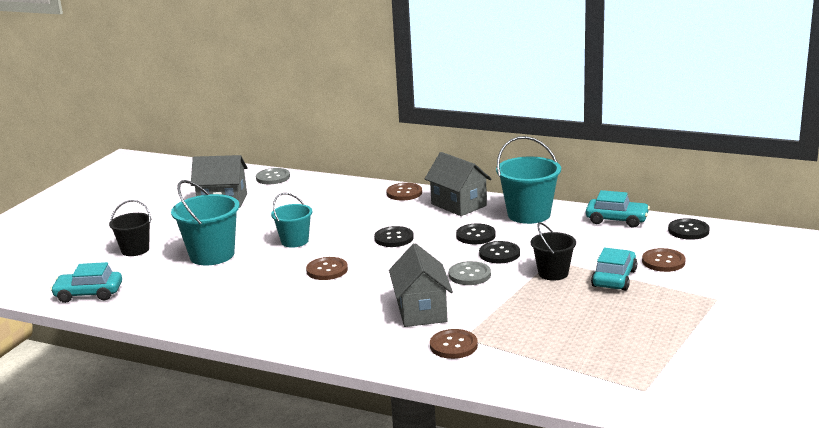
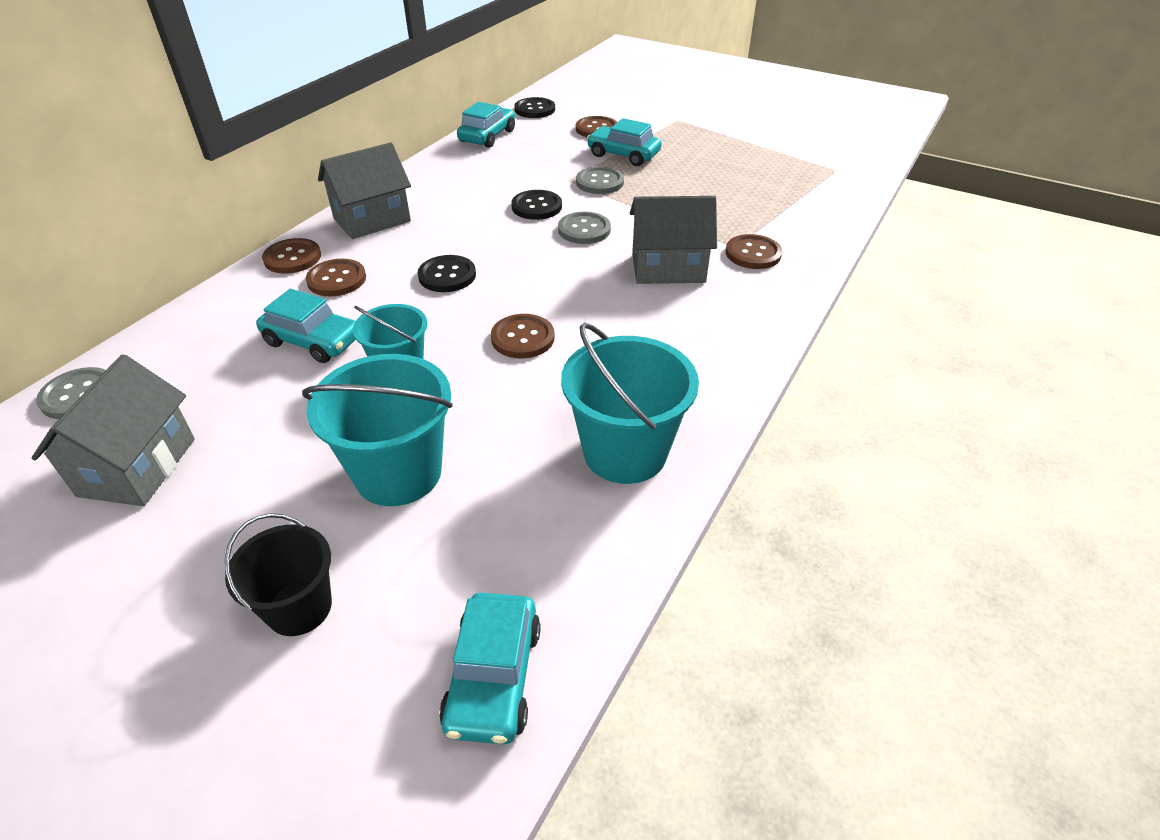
camera: 85 degrees left, 20 degrees up
black button [456,223,496,244] -> none
turquoise bucket [496,136,561,224] -> turquoise bucket moved to [561,323,699,484]
black bucket [531,222,576,281] -> grey button [576,167,624,194]
none -> turquoise car [256,288,356,363]
none -> brown button [306,259,366,296]

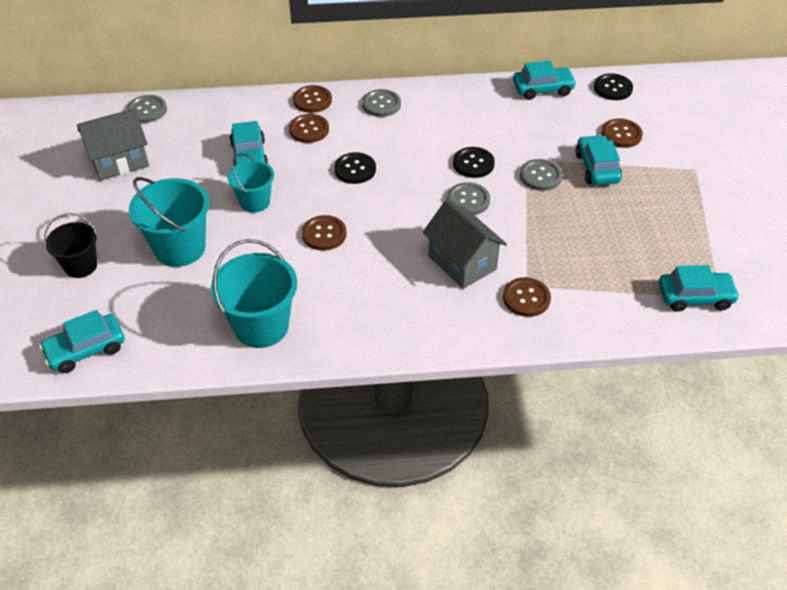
camera: 55 degrees right, 5 degrees up
grey house [318,142,411,239] -> grey button [362,89,401,117]
none -> turquoise car [659,265,740,312]

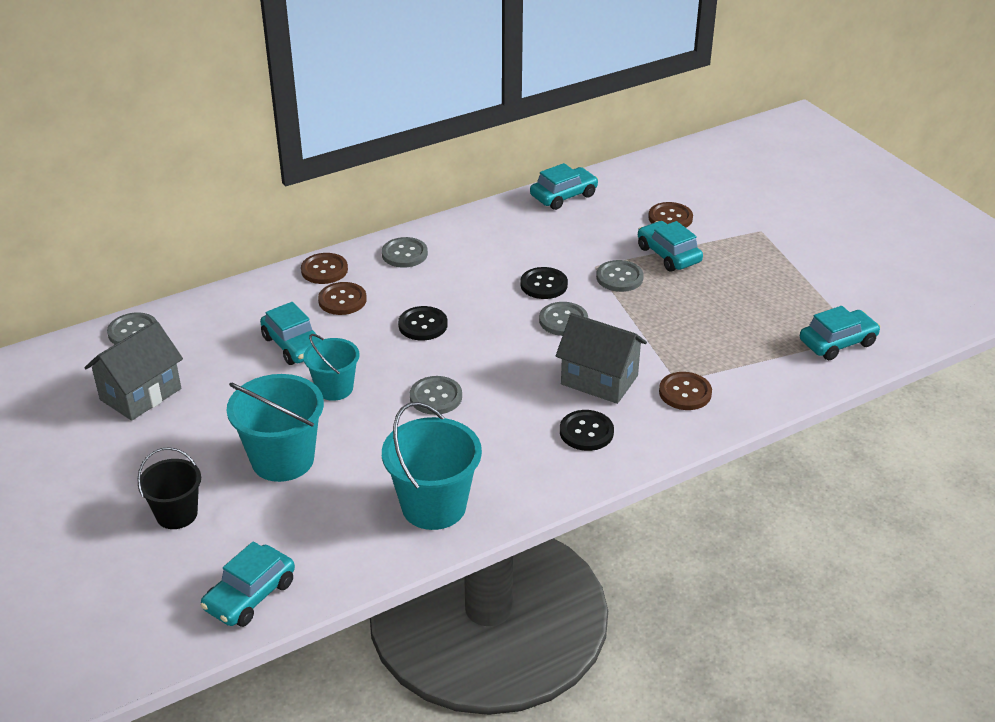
camera: 25 degrees left, 10 degrees down
brown button [302,215,347,251] -> grey button [410,376,462,415]
black button [594,74,633,100] -> black button moved to [560,410,614,451]

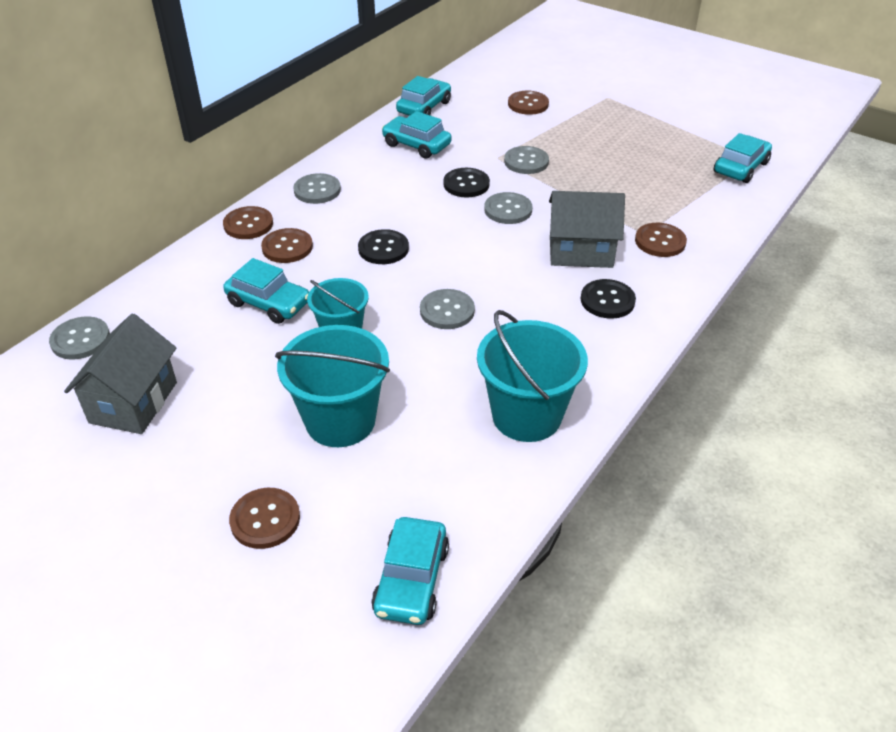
camera: 25 degrees left, 5 degrees up
black bucket [137,447,201,529] -> brown button [229,488,300,549]
turquoise car [638,221,703,272] -> turquoise car moved to [382,111,452,159]

